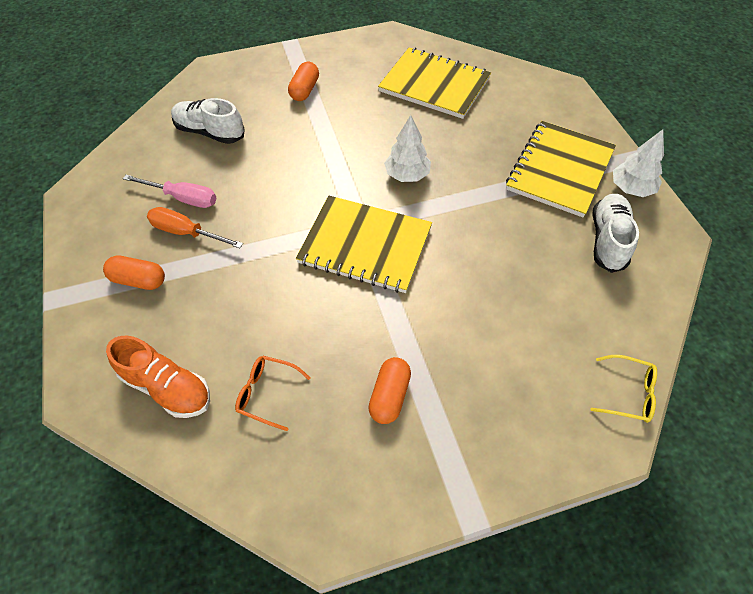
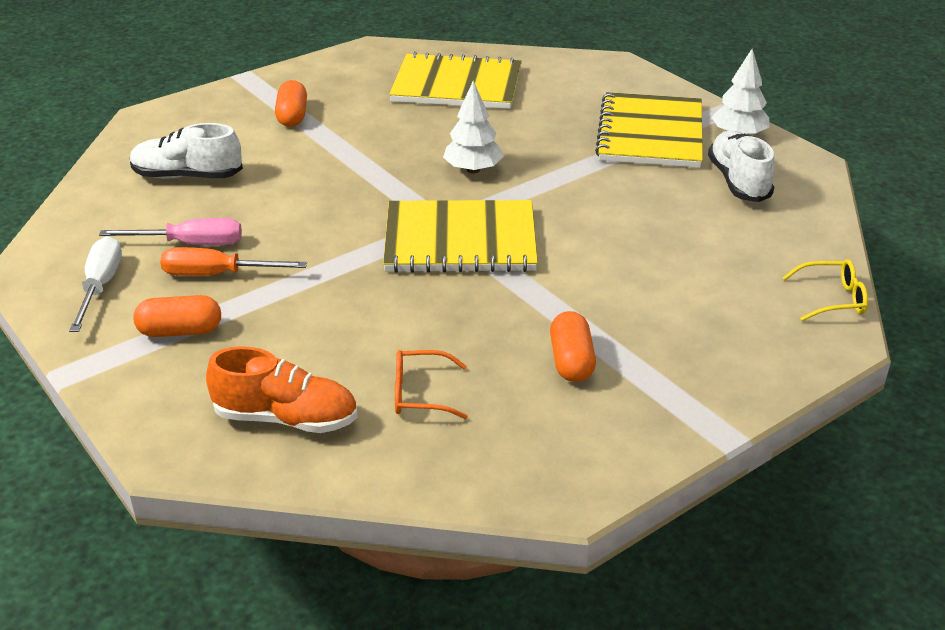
camera: 20 degrees left, 20 degrees down
none -> white screwdriver [69,236,122,332]

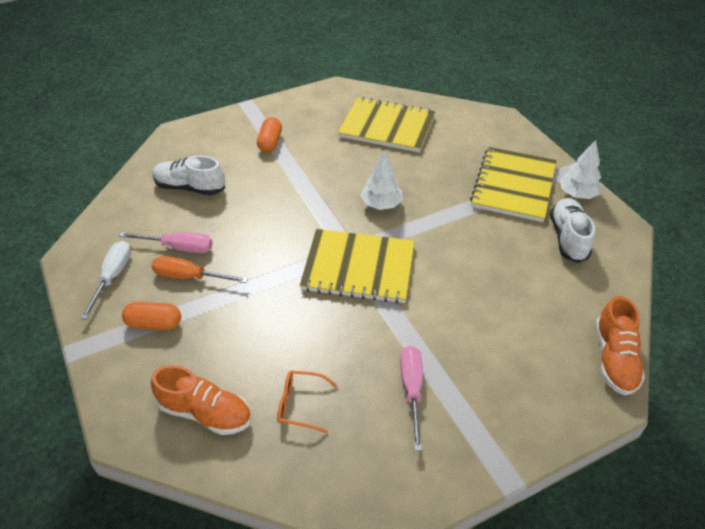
camera: 10 degrees right, 10 degrees up
orange capsule [550,311,596,382] -> pink screwdriver [400,346,423,451]
yellow glasses [782,259,868,321] -> orange shoe [595,296,645,395]

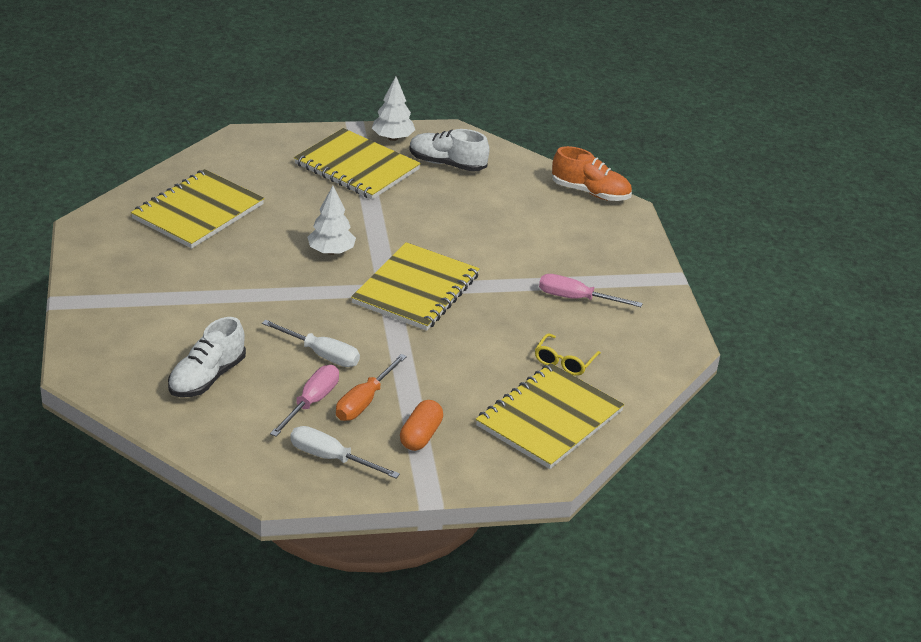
camera: 75 degrees left, 10 degrees down
orange shoe [151,365,251,435] -> yellow notebook [476,363,624,469]
orange capsule [257,117,282,152] -> none
orange glasses [277,370,337,433] -> yellow glasses [535,333,601,376]
none -> white screwdriver [262,320,360,367]

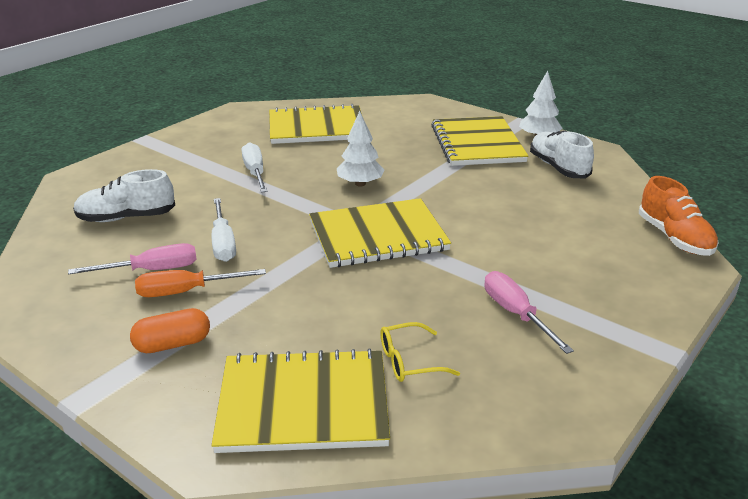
camera: 50 degrees right, 5 degrees down
white screwdriver [290,426,400,479] -> white screwdriver moved to [242,142,267,193]

